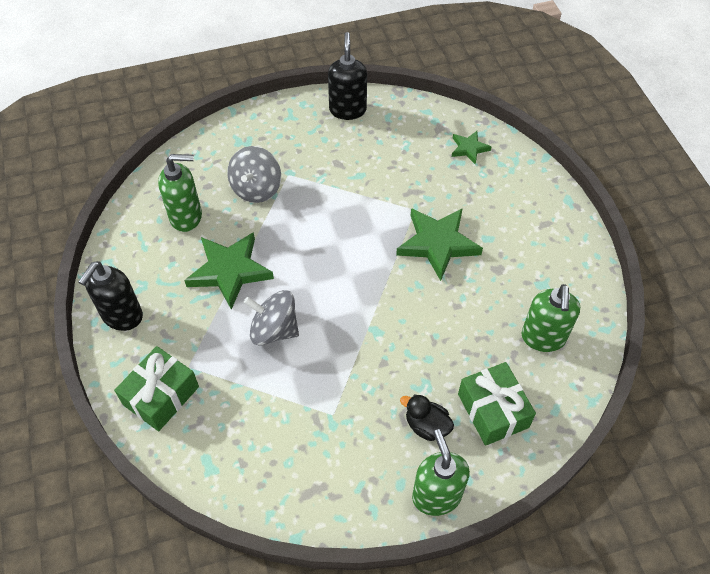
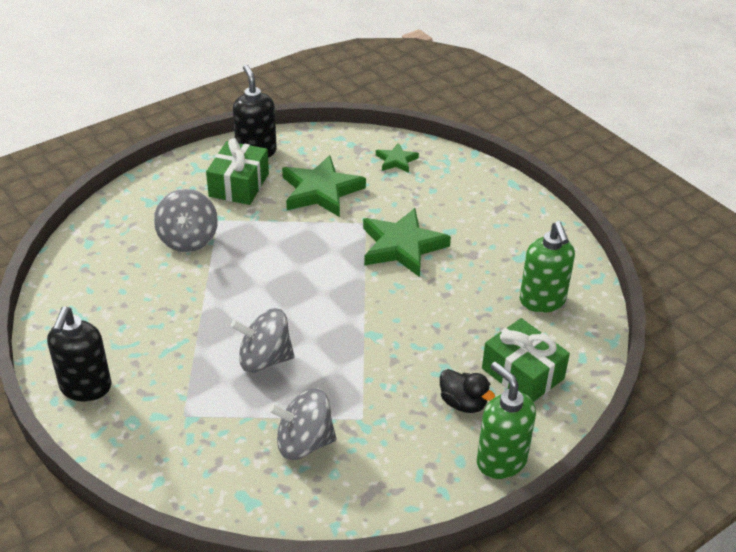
camera: 20 degrees left, 15 degrees down
green gift [114,346,199,431] -> green gift moved to [206,138,269,205]
green soap dispenser [158,154,202,232] -> none
green star [184,232,274,310] -> green star moved to [282,155,366,217]
black duck [400,394,454,441] -> black duck turned 150 degrees counterclockwise [440,369,495,413]
none -> grey spinning top [269,388,336,460]

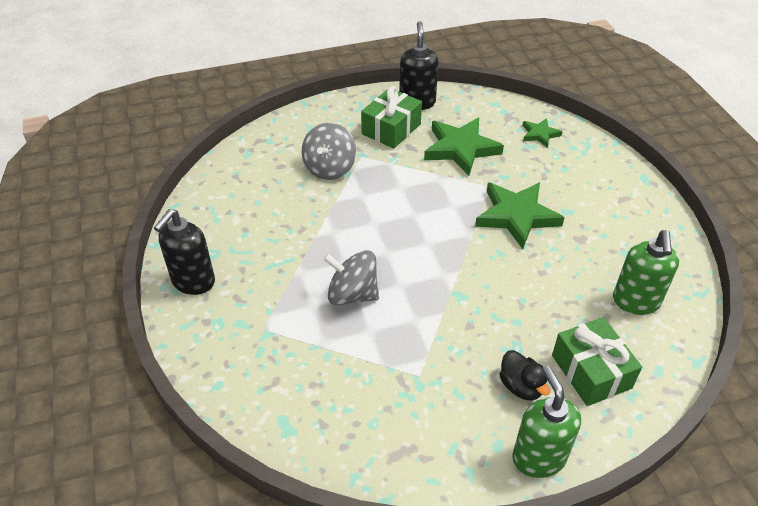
camera: 20 degrees right, 5 degrees up
grey spinning top [269,388,336,460] -> none

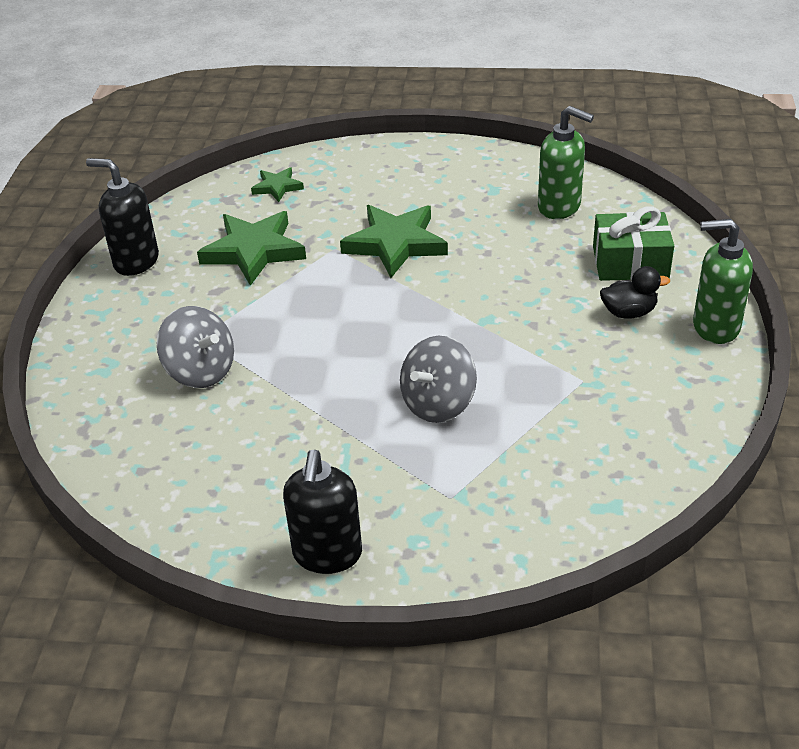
camera: 65 degrees left, 5 degrees down
black soap dispenser [154,209,215,295] -> black soap dispenser turned 45 degrees clockwise [283,450,362,574]
green gift [361,86,422,149] -> none

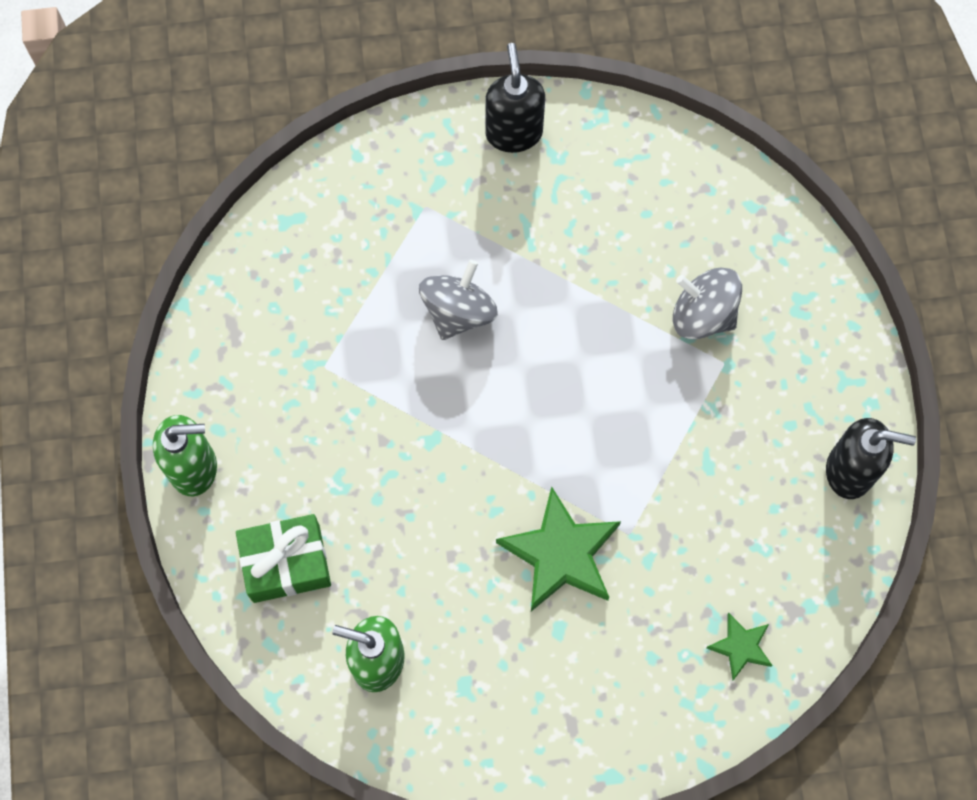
camera: 165 degrees right, 30 degrees up
green star [197,211,306,286] -> none
black duck [600,266,670,319] -> none

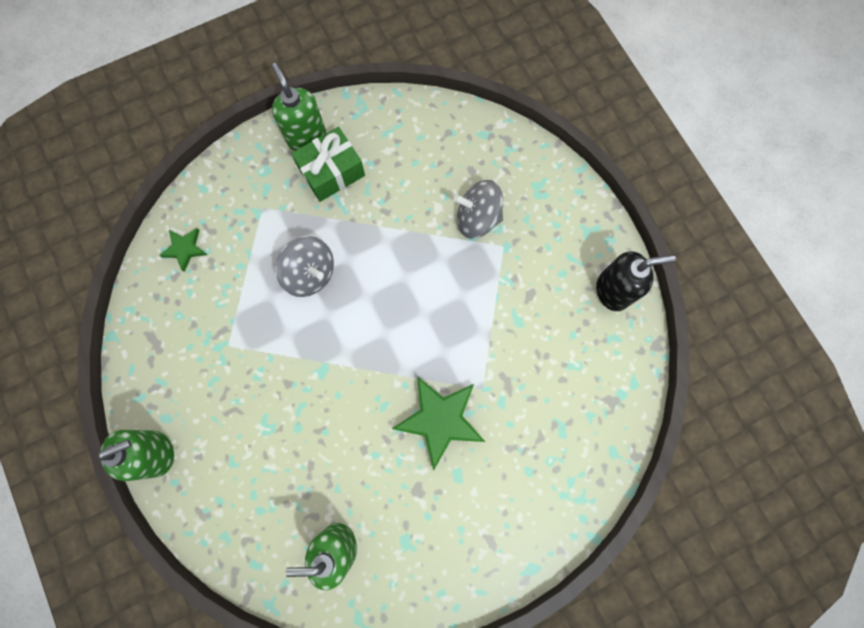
camera: 20 degrees left, 5 degrees up
green gift [236,514,331,603] -> green gift moved to [291,127,365,202]
grey spinning top [419,260,498,340] -> grey spinning top turned 120 degrees clockwise [275,236,334,297]
black soap dispenser [485,43,545,153] -> green soap dispenser [271,63,326,151]
green star [706,613,773,680] -> green star moved to [159,228,207,272]

